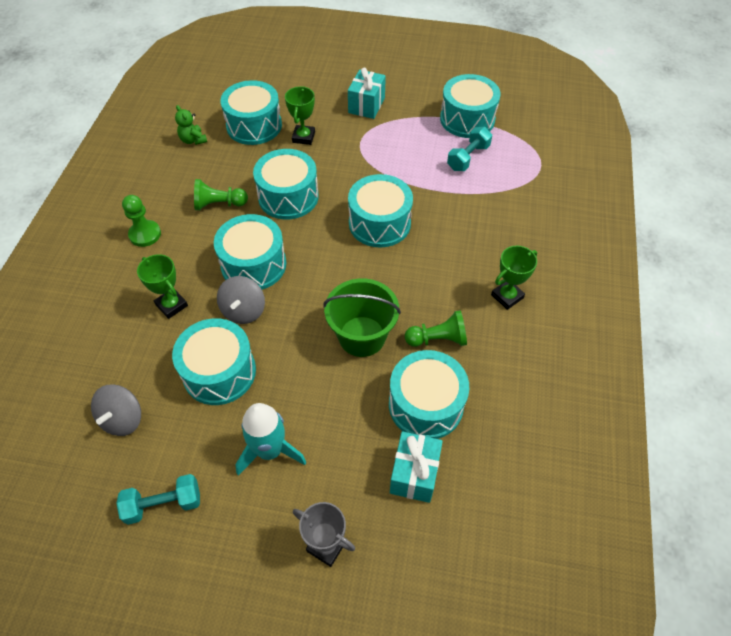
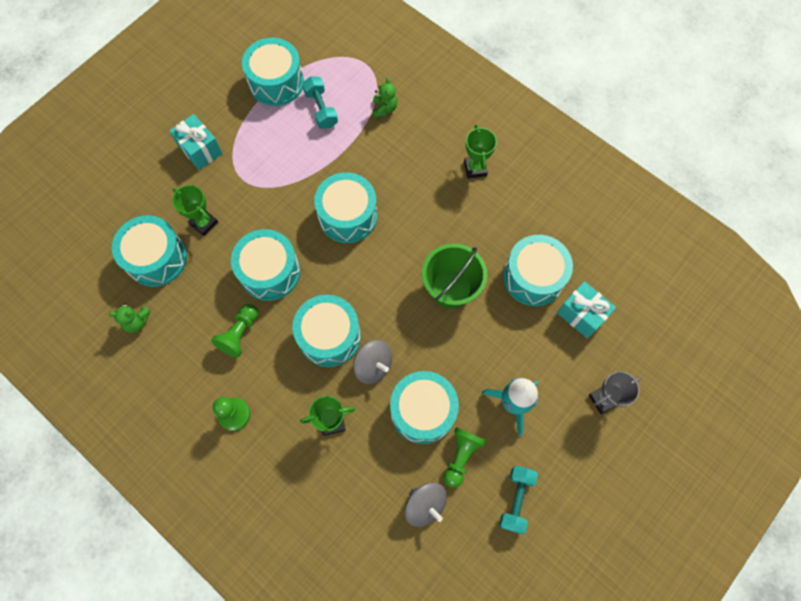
camera: 60 degrees left, 15 degrees up
green pawn [405,310,467,347] -> green pawn moved to [444,427,487,488]
none -> green teddy bear [373,78,397,118]

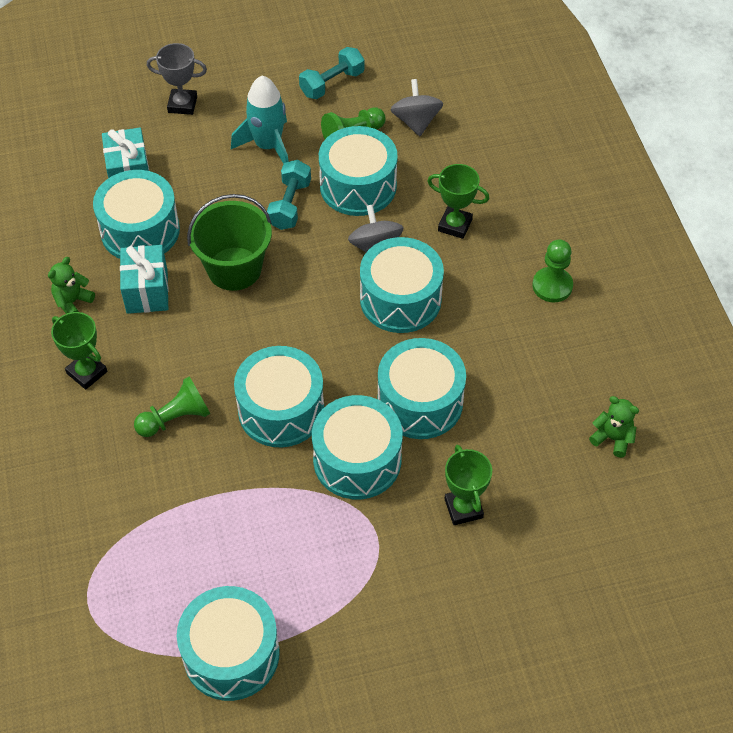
camera: 145 degrees left, 15 degrees down
turquoise drum [112,215,187,287] -> turquoise drum moved to [312,395,403,499]
turquoise gift [169,114,223,170] -> turquoise gift moved to [120,245,169,314]
green pawn [211,304,258,358] -> green pawn moved to [134,376,210,437]
turquoise dumbbell [302,76,338,128] -> turquoise dumbbell moved to [267,160,311,230]
green teddy bear [373,78,397,118] -> green teddy bear moved to [48,257,95,314]
green trophy [464,125,497,178] -> green trophy turned 75 degrees counterclockwise [51,312,107,390]

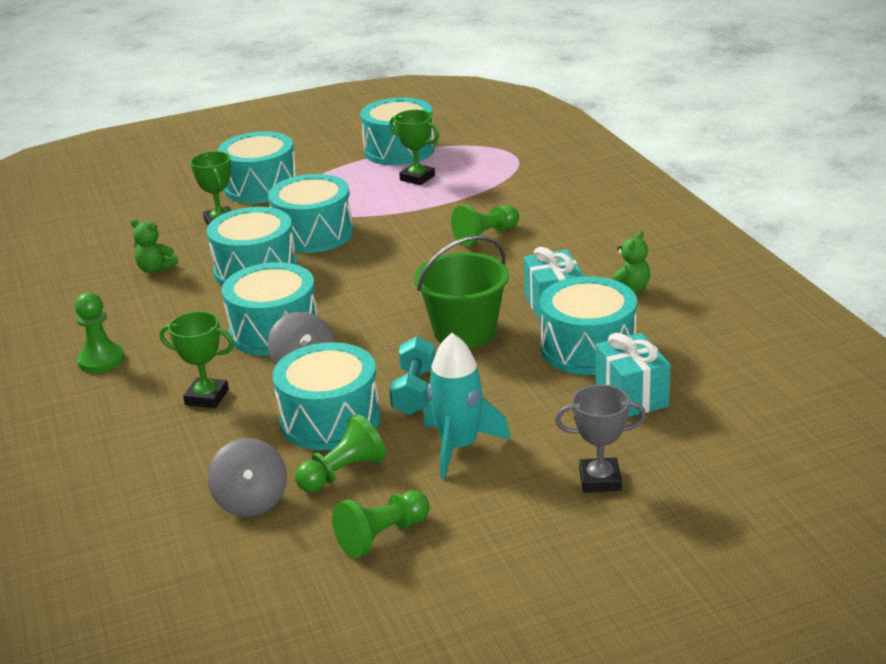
camera: 175 degrees right, 25 degrees down
green trophy [51,312,107,390] -> green trophy moved to [389,110,439,185]
turquoise drum [234,346,324,447] -> turquoise drum moved to [218,131,297,203]
turquoise dumbbell [299,47,364,99] -> green pawn [332,490,430,558]
green teddy bear [589,396,639,458] -> green teddy bear moved to [130,219,178,273]

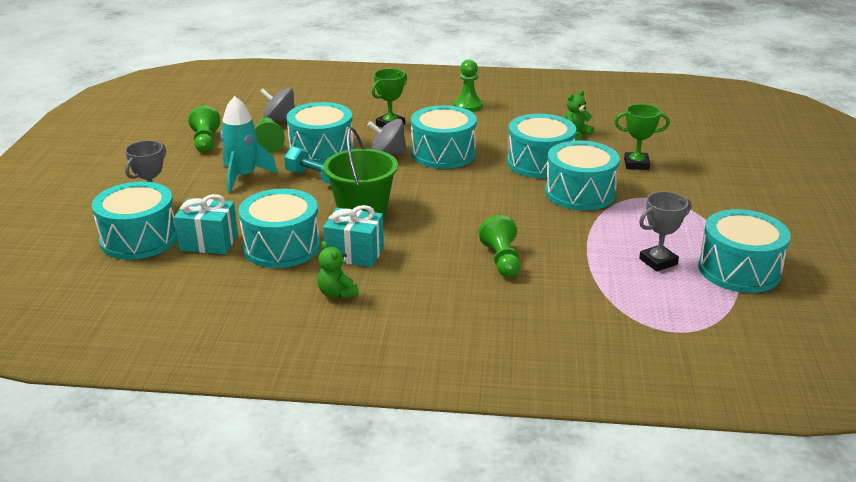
camera: 115 degrees right, 0 degrees up
turquoise drum [218,131,297,203] -> turquoise drum moved to [92,182,177,260]
green trophy [389,110,439,185] -> grey trophy [639,191,691,272]

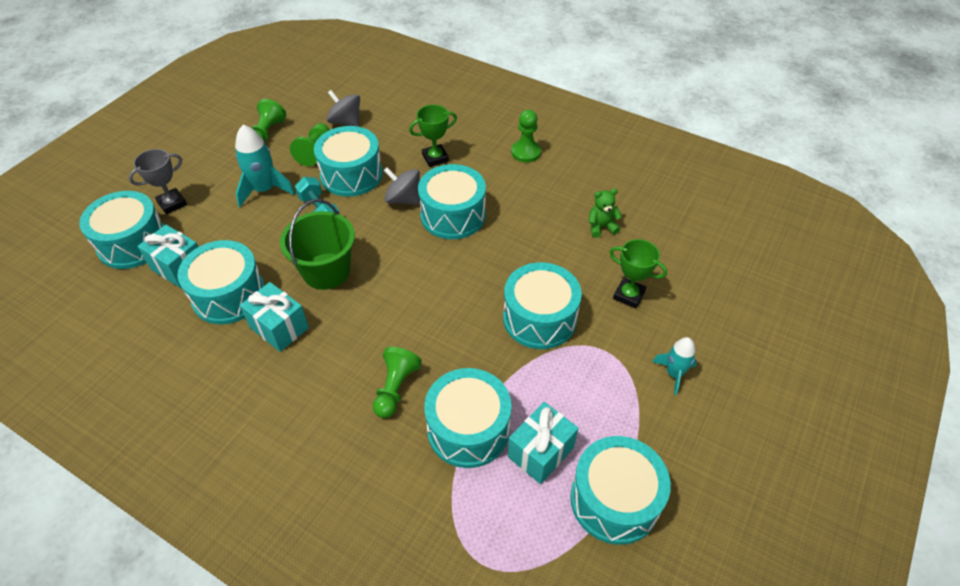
camera: 25 degrees right, 20 degrees up
green teddy bear [317,241,359,299] -> none
turquoise drum [507,114,576,178] -> turquoise drum moved to [424,368,512,468]
grey trophy [639,191,691,272] -> turquoise gift [508,402,579,484]
none -> turquoise rocket [652,337,697,395]

